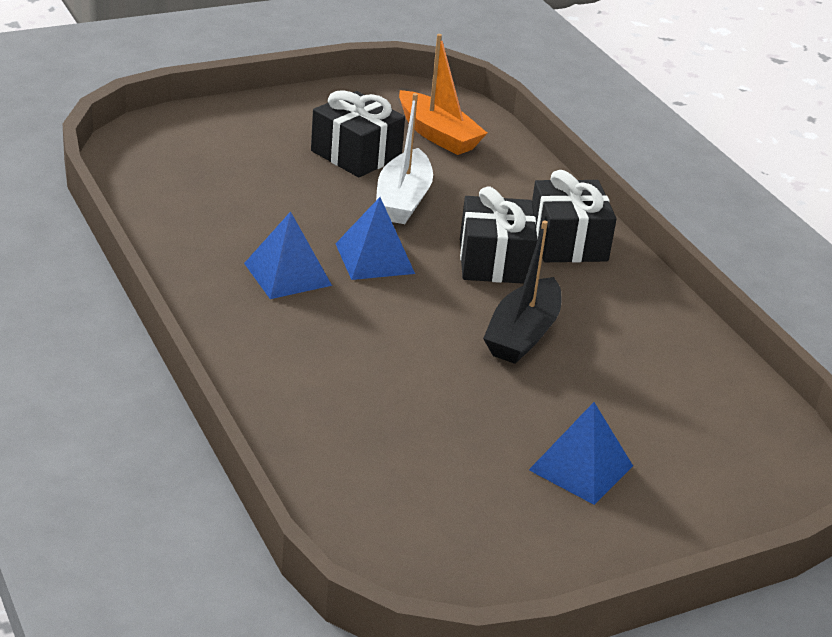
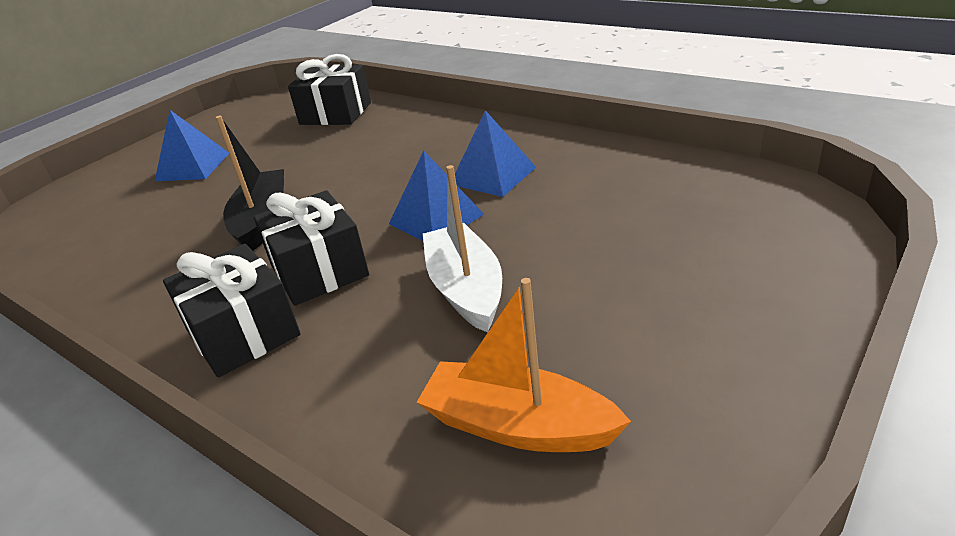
camera: 160 degrees right, 0 degrees up
black gift [311,90,405,177] -> black gift moved to [288,54,371,125]

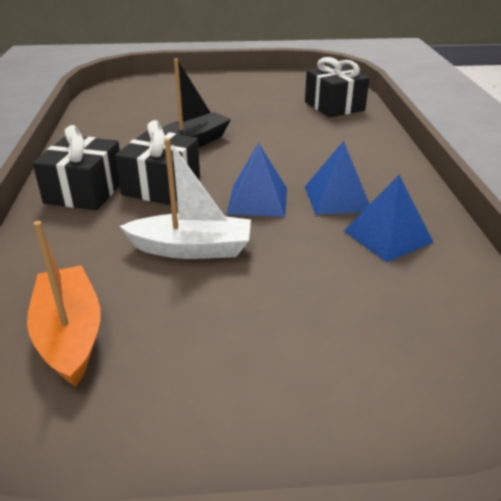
camera: 45 degrees right, 0 degrees up
blue pyramid [155,110,229,181] -> blue pyramid moved to [344,175,433,262]
white boat [423,165,502,333] -> white boat turned 60 degrees clockwise [120,138,251,259]

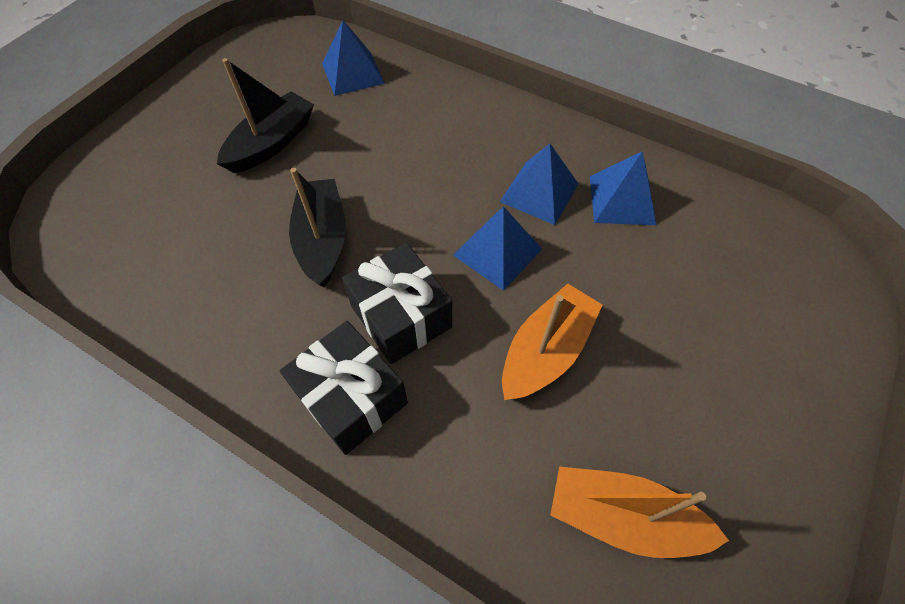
camera: 55 degrees left, 25 degrees up
white boat [120,138,251,259] -> orange boat [502,284,602,400]
black gift [305,57,370,117] -> blue pyramid [322,20,385,96]
none -> black boat [217,58,314,173]

